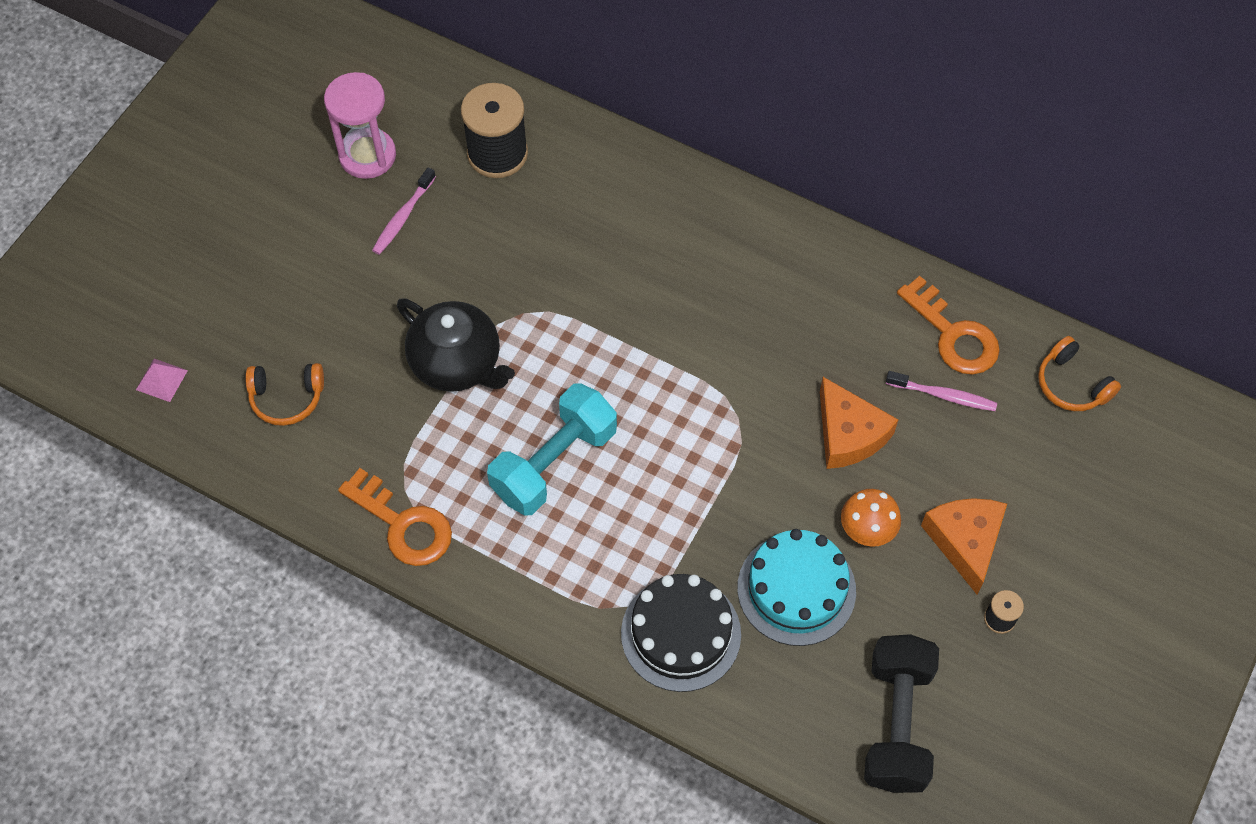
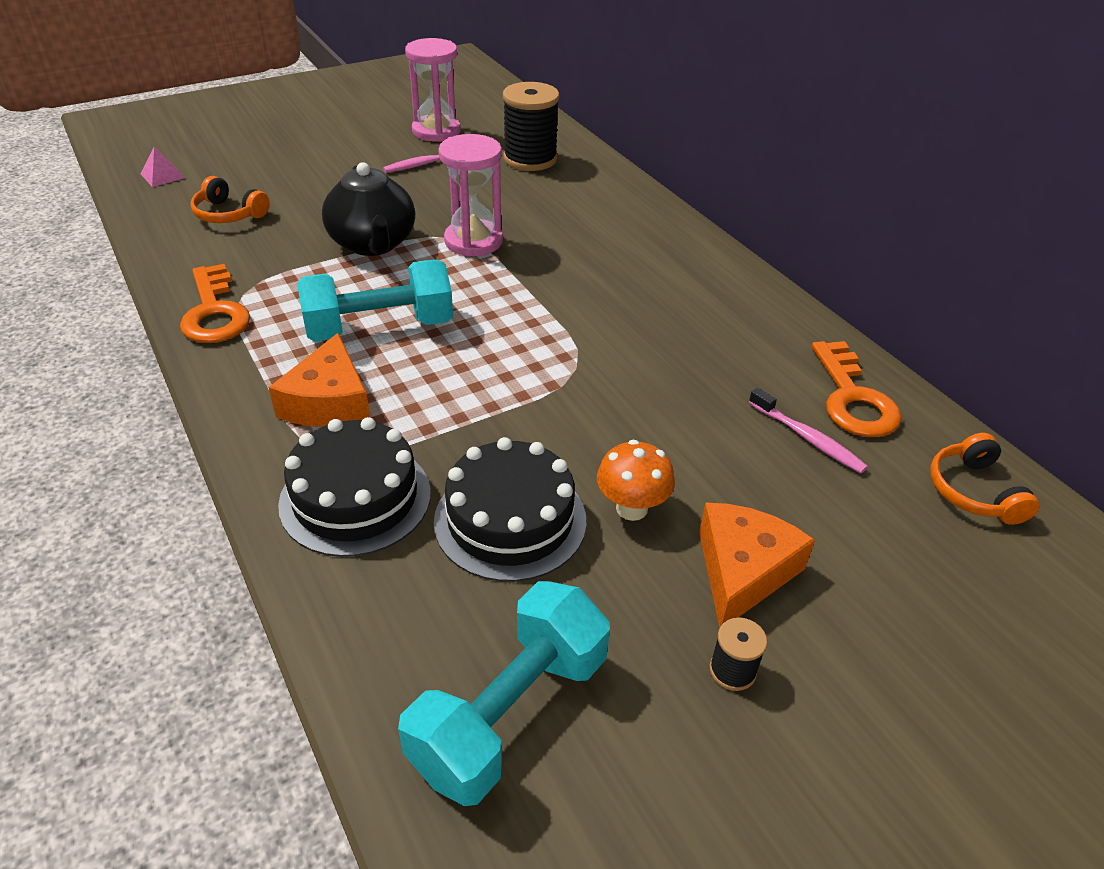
camera: 30 degrees right, 20 degrees down
turquoise cake [737,529,856,646] -> black cake [434,437,586,582]
orange cheese [820,377,898,469] -> orange cheese moved to [268,333,370,427]
black dumbbell [864,634,939,793] -> turquoise dumbbell [398,581,610,806]
none -> pink hourglass [438,134,503,256]

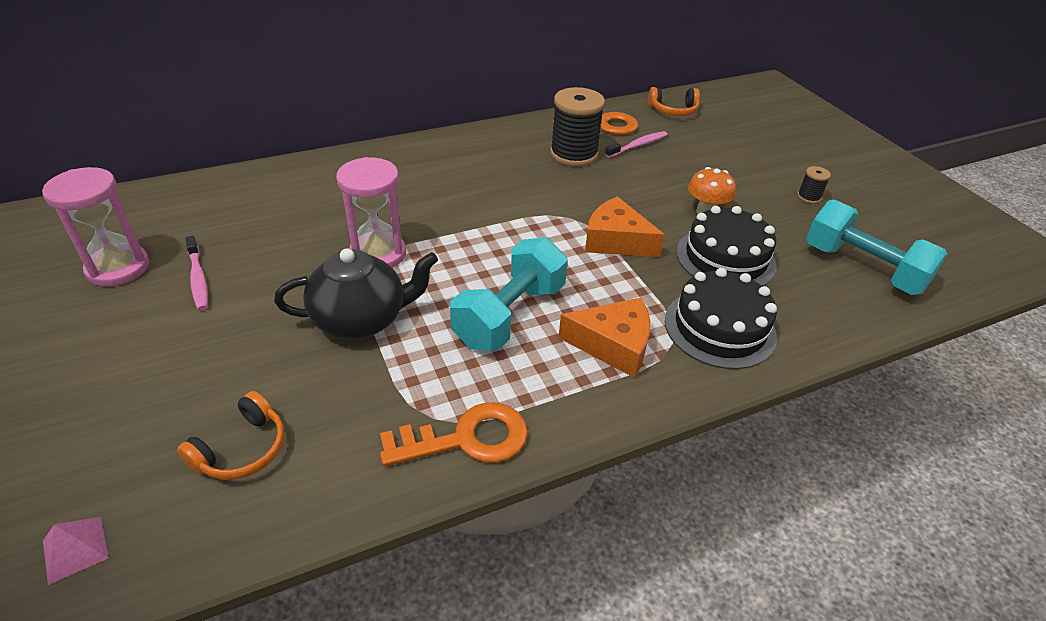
camera: 85 degrees left, 0 degrees up
turquoise dumbbell [297,259,453,341] -> turquoise dumbbell turned 45 degrees clockwise [450,237,568,351]
black spool [503,82,560,171] -> black spool moved to [550,87,605,167]
orange cheese [699,502,815,628] -> orange cheese moved to [585,196,665,257]

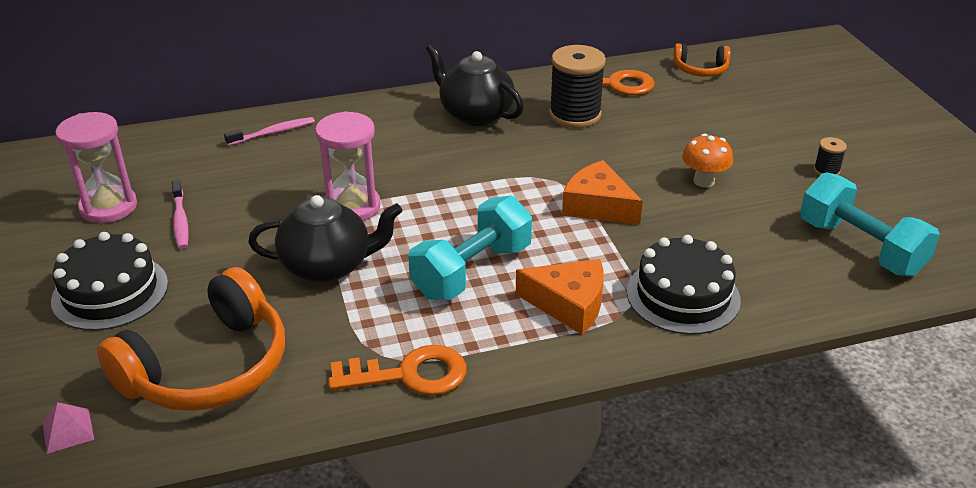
camera: 10 degrees right, 5 degrees down
orange headphones [177,391,285,480] -> orange headphones [97,267,285,411], size x2.02
pink toothbrush [605,131,667,158] -> pink toothbrush moved to [224,117,315,146]
black cake [676,206,777,286] -> black cake moved to [51,232,168,331]
none -> black teapot [426,44,524,126]

